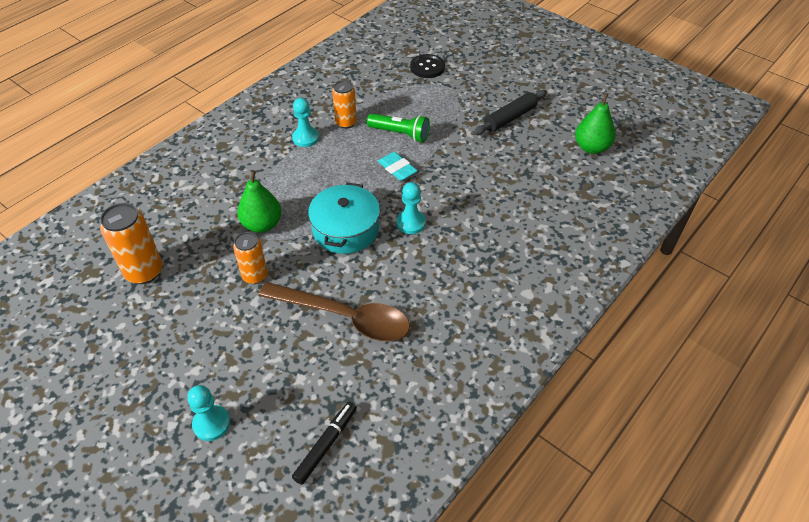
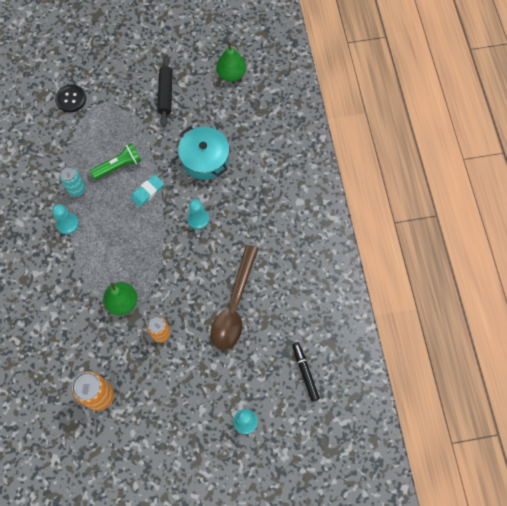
camera: 50 degrees left, 20 degrees up
brown spoon [259,282,410,341] -> brown spoon turned 135 degrees clockwise [211,245,258,350]
turquoise pot [308,182,380,254] -> turquoise pot moved to [178,126,229,180]
orange can [332,81,357,129] -> turquoise can [60,166,85,197]
turquoise eraser [378,152,418,181] -> turquoise eraser turned 45 degrees counterclockwise [131,175,164,207]

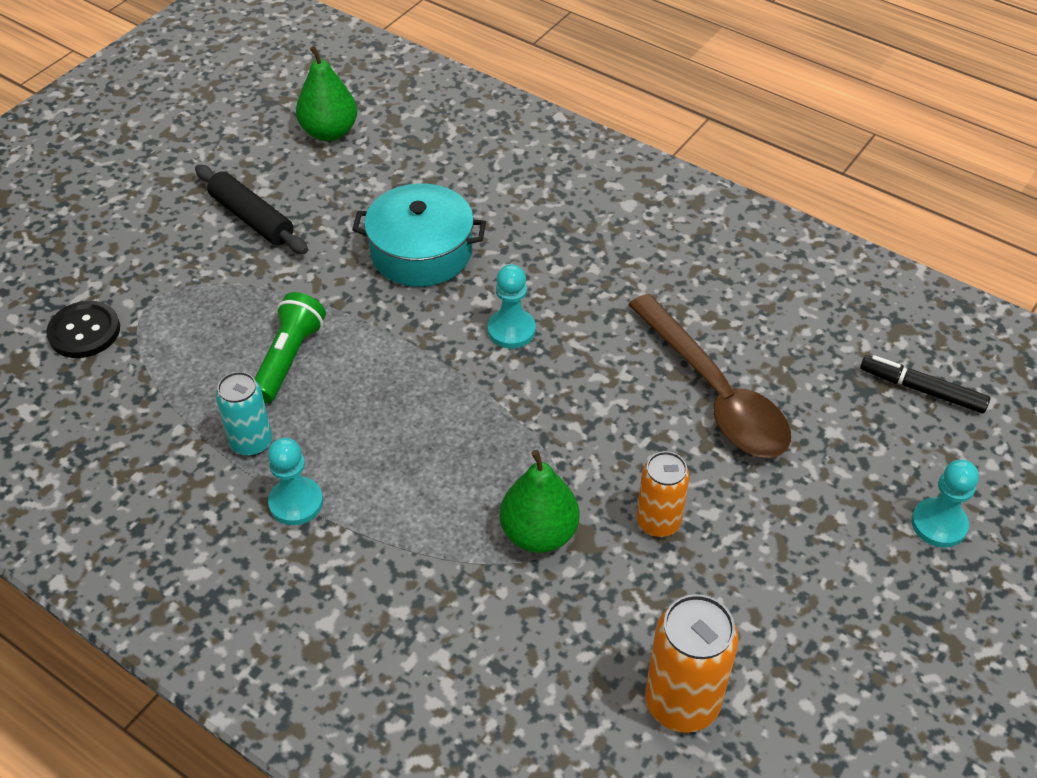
camera: 45 degrees left, 20 degrees down
turquoise eraser [131,175,164,207] -> none

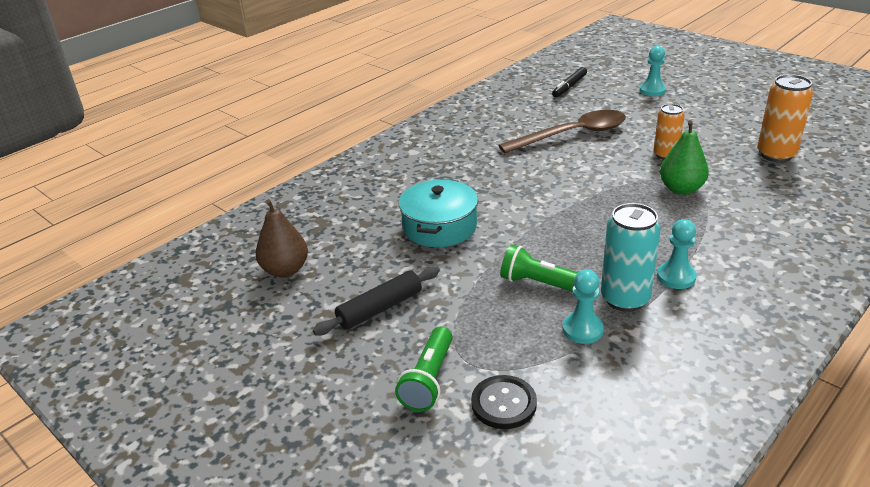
camera: 80 degrees left, 15 degrees down
turquoise can [216,372,272,456] -> turquoise can [601,203,661,312], size x1.52
green pear [296,46,357,141] -> brown pear [256,199,308,277]
turquoise pawn [488,264,536,348] -> turquoise pawn moved to [563,270,604,344]
none -> green flashlight [395,326,453,412]

